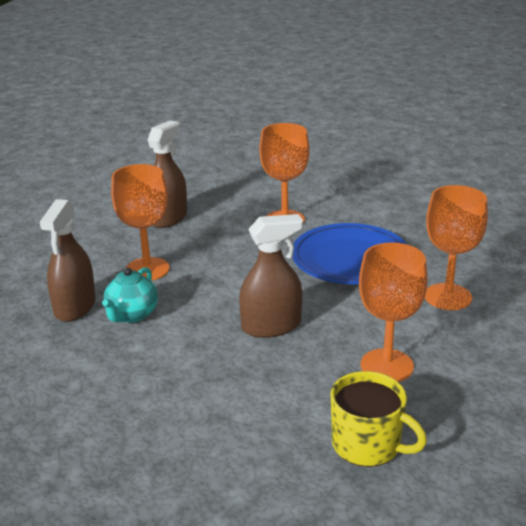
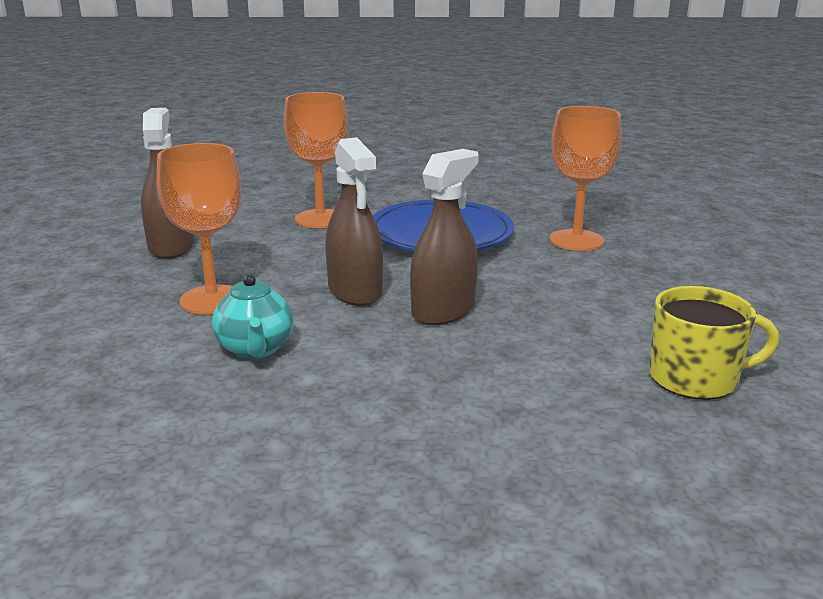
camera: 35 degrees left, 5 degrees down
brown spray bottle [40,199,96,322] -> brown spray bottle moved to [325,137,383,306]
orange goblet [359,242,427,382] -> none

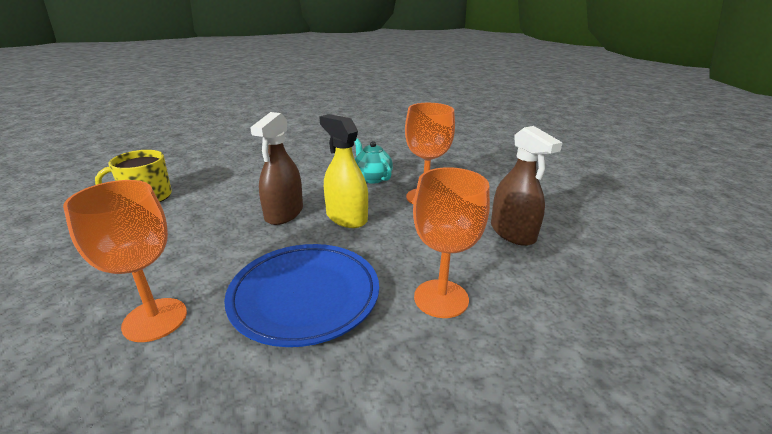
camera: 160 degrees right, 5 degrees up
brown spray bottle [325,137,383,306] -> yellow spray bottle [319,114,368,228]

